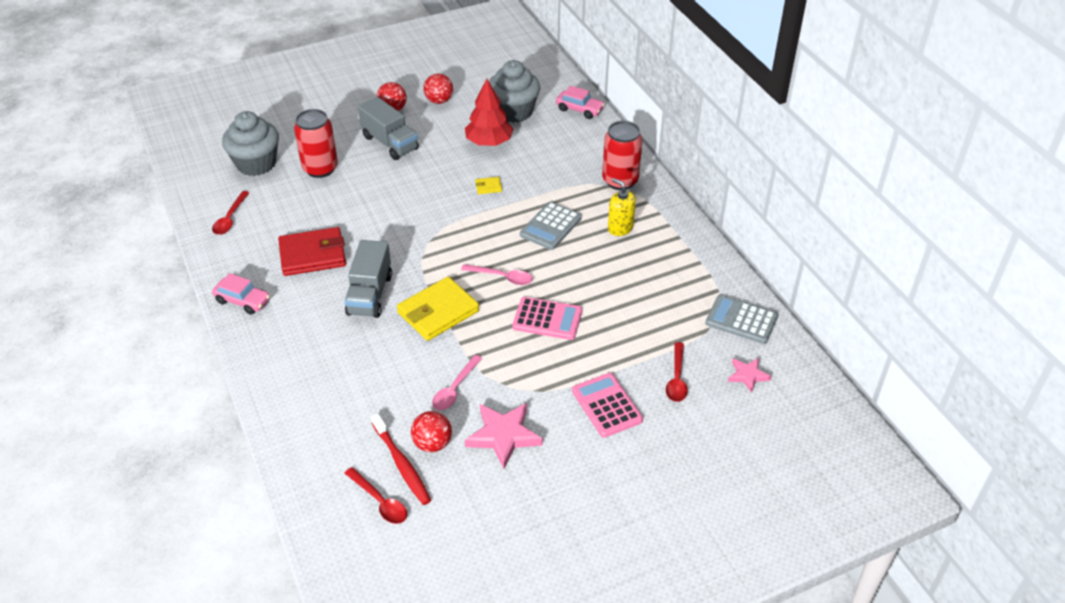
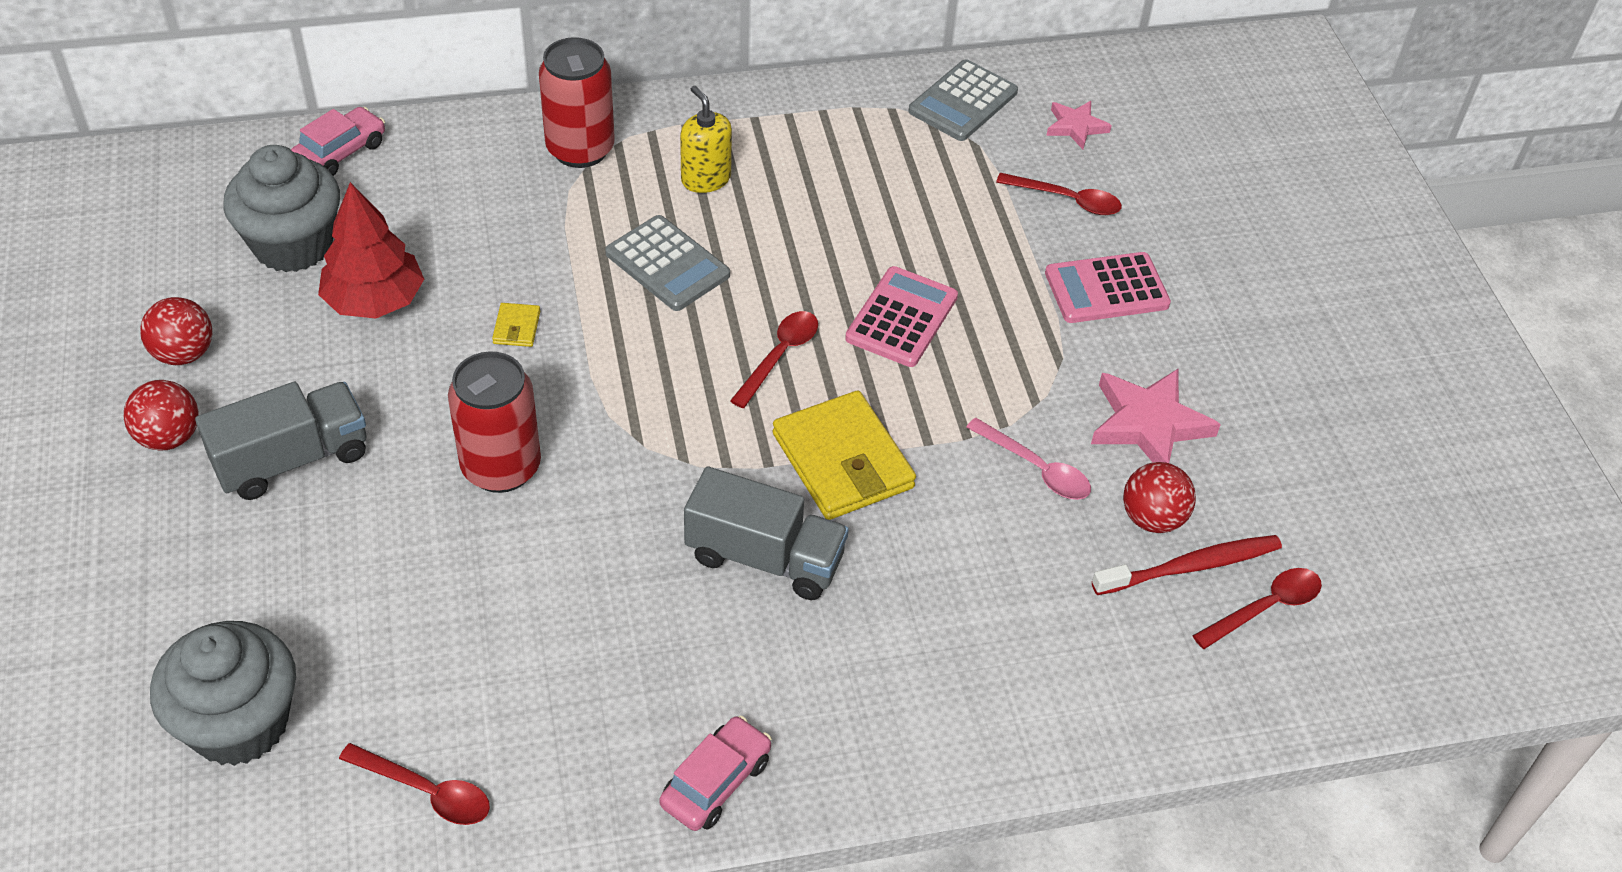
camera: 80 degrees left, 5 degrees up
red wallet [278,227,346,276] -> none
red can [294,109,338,178] -> red can moved to [448,351,541,493]
pink spoon [461,264,533,285] -> red spoon [730,311,818,408]
yellow soap dispenser [608,178,636,236] -> yellow soap dispenser turned 90 degrees clockwise [680,86,732,193]

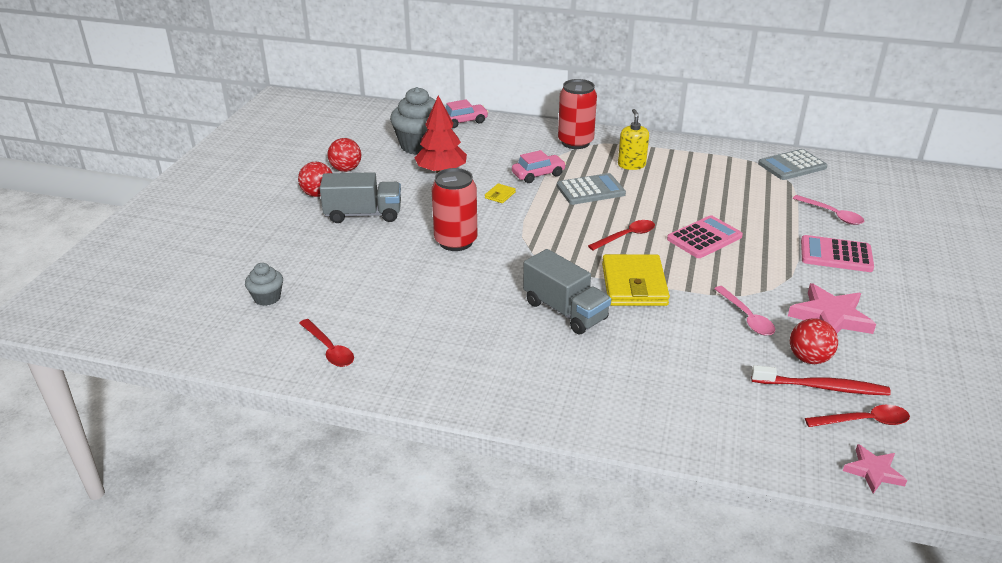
camera: 30 degrees right, 15 degrees down
grey cupcake [150,621,296,766] -> grey cupcake [245,263,283,306], size x0.51
grey calculator [605,215,730,311] -> grey calculator turned 90 degrees counterclockwise [557,173,626,205]
pink car [659,716,772,831] -> pink car moved to [512,150,566,183]
red spoon [996,173,1122,215] -> pink spoon [793,195,864,225]
pink star [1046,101,1112,149] -> pink star moved to [843,444,907,494]

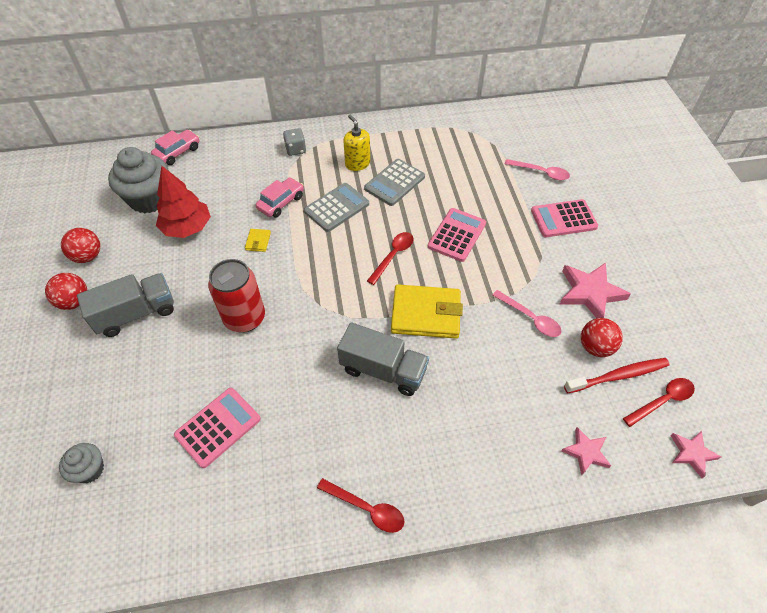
camera: 25 degrees left, 20 degrees up
red spoon [299,319,354,367] -> red spoon moved to [317,478,405,533]
red can [558,79,597,149] -> grey dice [283,128,306,156]
yellow wallet [602,254,670,306] -> yellow wallet turned 60 degrees counterclockwise [391,284,463,339]
grey calculator [758,149,827,180] -> grey calculator moved to [364,159,425,206]
none -> pink calculator [174,388,261,468]
none -> pink star [561,427,611,476]

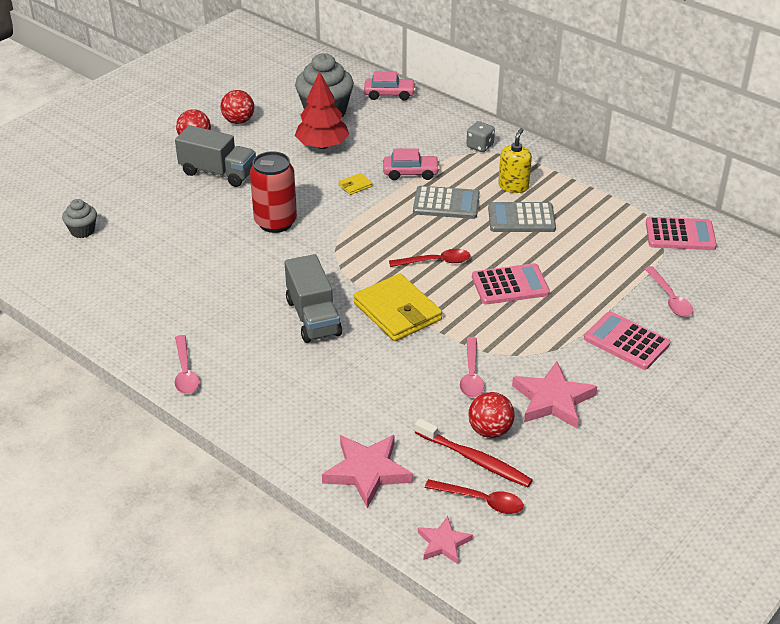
camera: 50 degrees right, 15 degrees down
pink calculator [174,388,261,468] -> pink calculator moved to [646,217,717,250]
red spoon [317,478,405,533] -> pink spoon [175,335,199,394]
pink star [561,427,611,476] -> pink star [322,435,413,508], size x1.71

